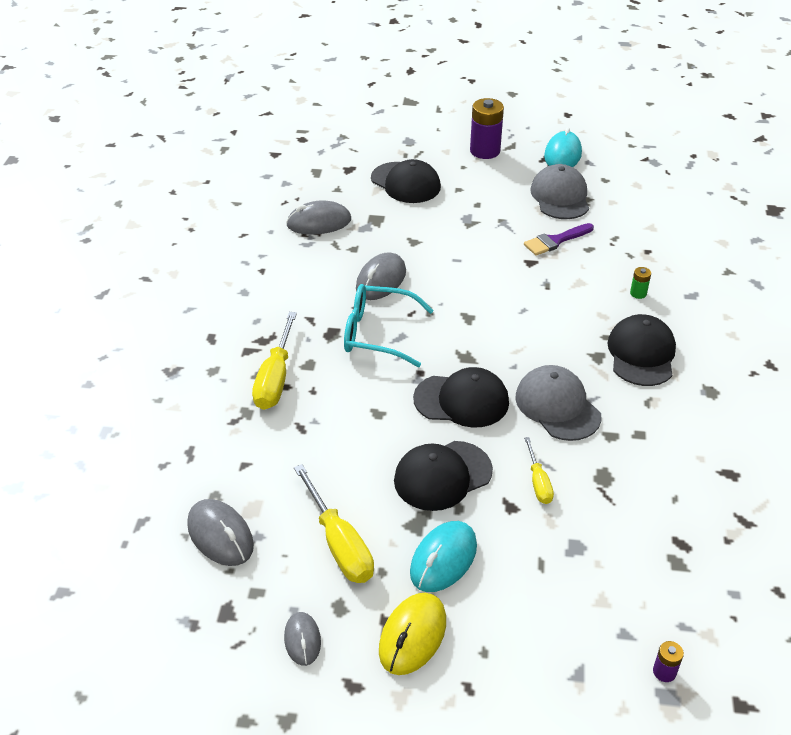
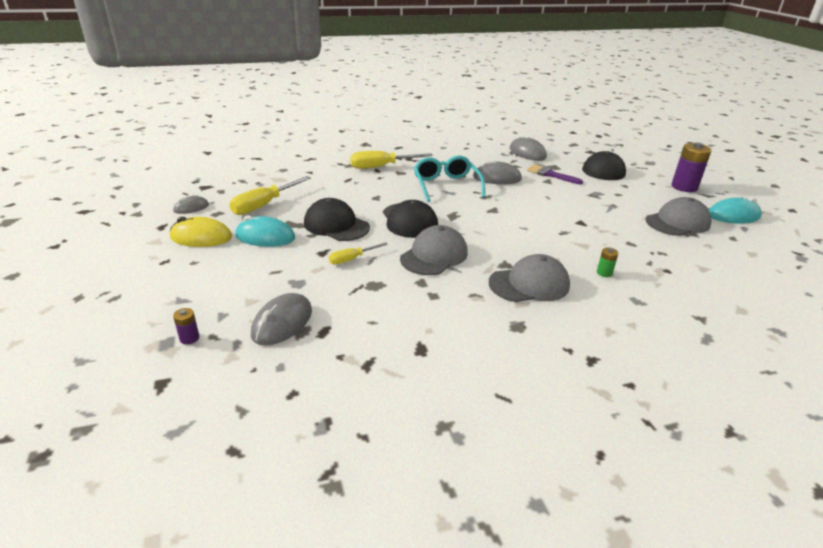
camera: 65 degrees right, 10 degrees down
grey mouse [187,499,254,566] -> grey mouse moved to [251,293,312,346]
purple brush [524,223,594,256] -> purple brush moved to [527,164,583,184]
black cap [607,314,676,386] -> grey cap [489,254,570,302]

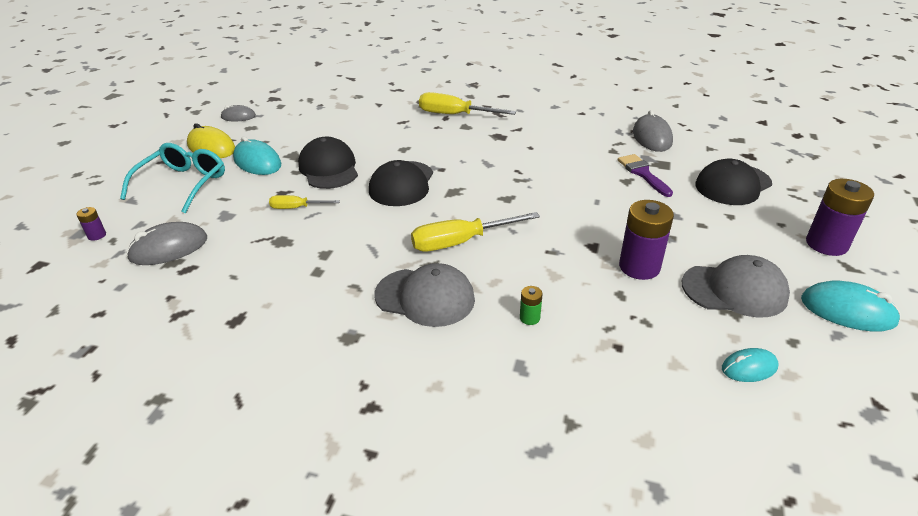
camera: 35 degrees right, 5 degrees up
yellow screwdriver [229,176,311,215] -> yellow screwdriver moved to [411,212,540,252]
grey cap [400,225,468,275] -> none
turquoise glasses [414,155,485,202] -> turquoise glasses moved to [120,143,225,213]
grey mouse [473,161,522,185] -> none
none -> purple battery [619,200,674,280]
none -> turquoise mouse [722,348,778,382]

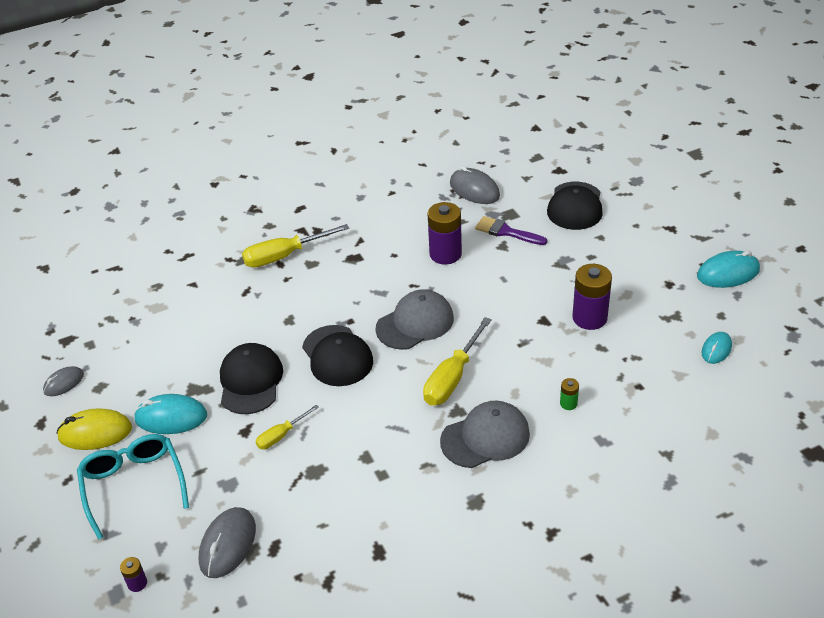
camera: 40 degrees left, 5 degrees up
black cap [298,137,358,189] -> black cap turned 60 degrees clockwise [220,343,283,414]
grey cap [682,255,790,318] -> grey cap moved to [376,289,454,350]
purple battery [806,179,874,256] -> purple battery moved to [428,202,462,265]

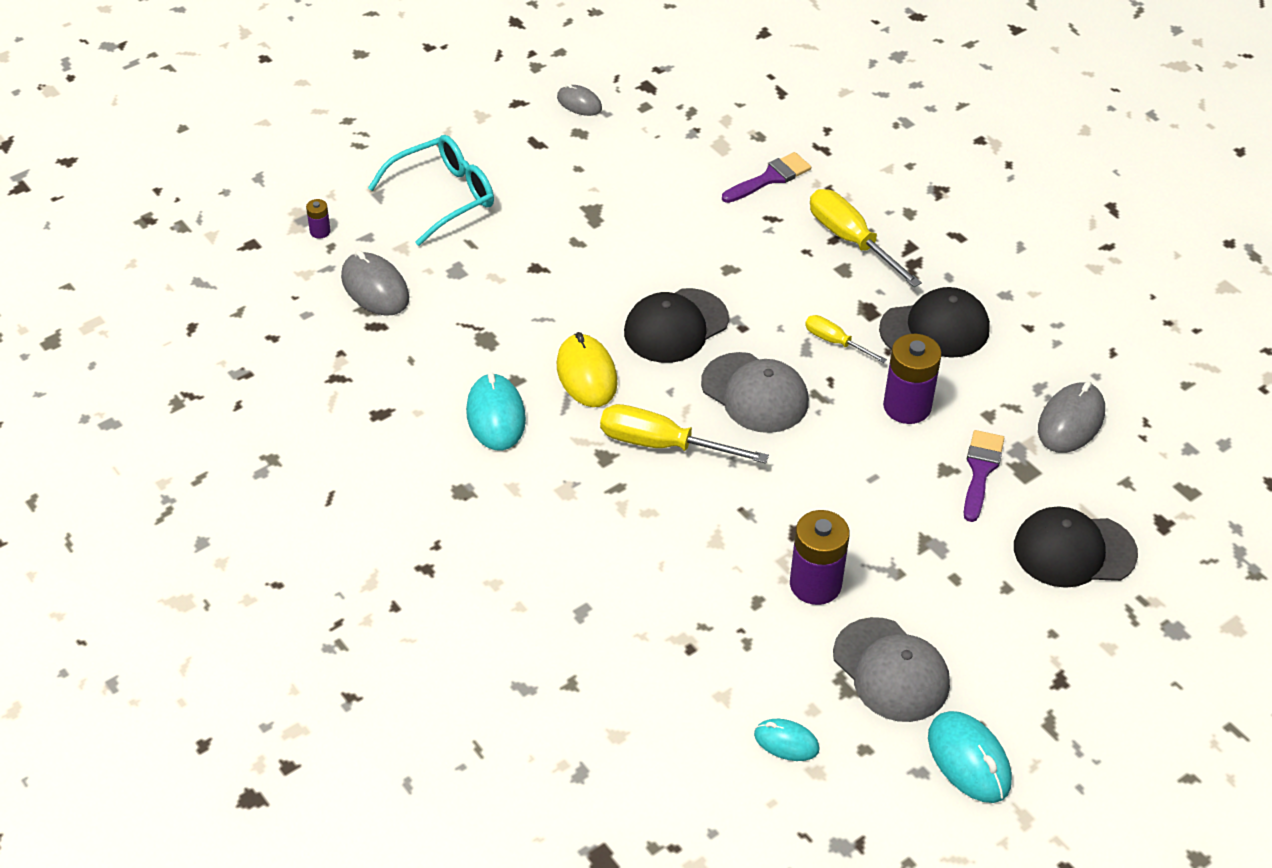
camera: 75 degrees right, 5 degrees up
yellow mouse [56,408,132,450] -> yellow mouse moved to [557,332,617,407]
turquoise mouse [134,394,207,434] -> turquoise mouse moved to [466,372,526,451]
grey mouse [199,507,256,578] -> grey mouse turned 45 degrees clockwise [341,250,409,316]
black cap [220,343,283,414] -> black cap moved to [879,287,990,358]
yellow screwdriver [256,405,319,449] -> yellow screwdriver moved to [805,315,887,363]
grey cap [440,401,530,468] -> grey cap moved to [833,617,950,722]
green battery [560,378,579,410] -> none
none -> purple brush [722,152,811,203]

